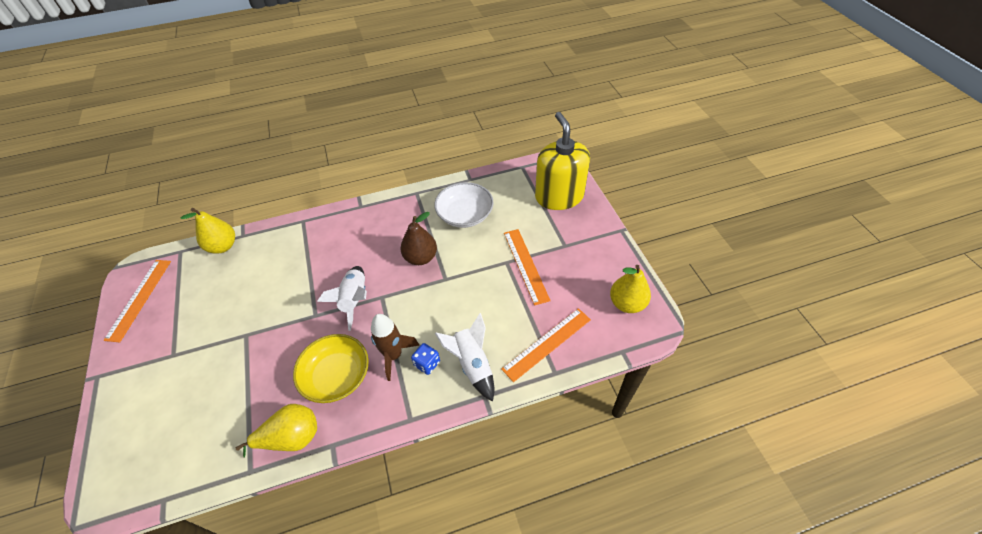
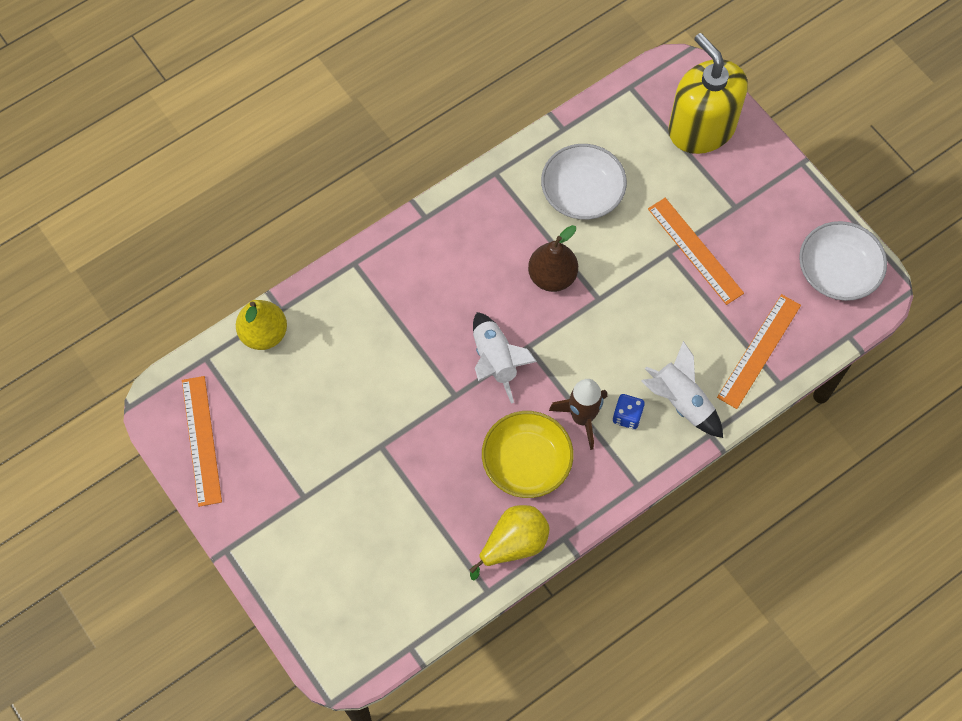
camera: 20 degrees left, 15 degrees up
yellow pear [610,265,651,313] -> white bowl [799,221,887,301]

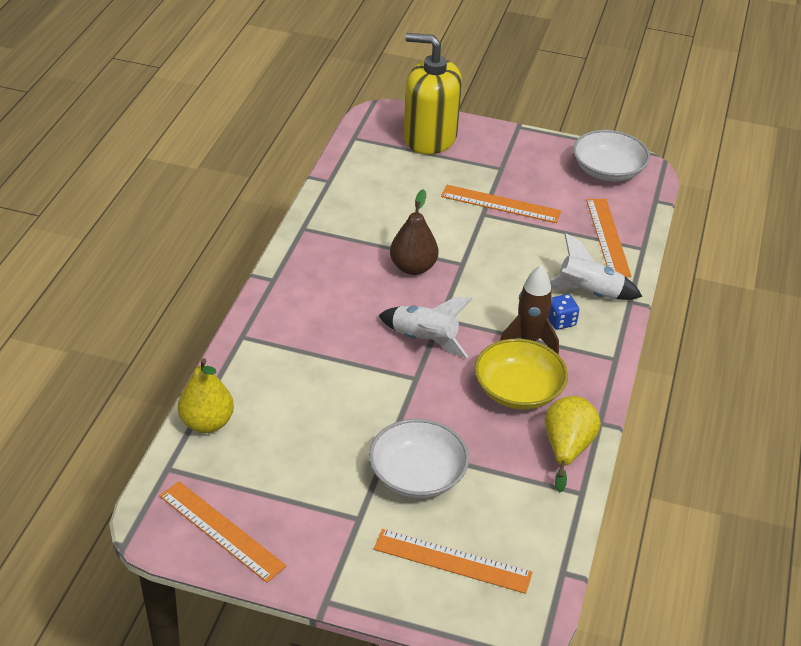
camera: 40 degrees left, 25 degrees down
white bowl [541,144,627,220] -> white bowl moved to [369,419,469,498]
none -> orange ruler [374,529,533,594]

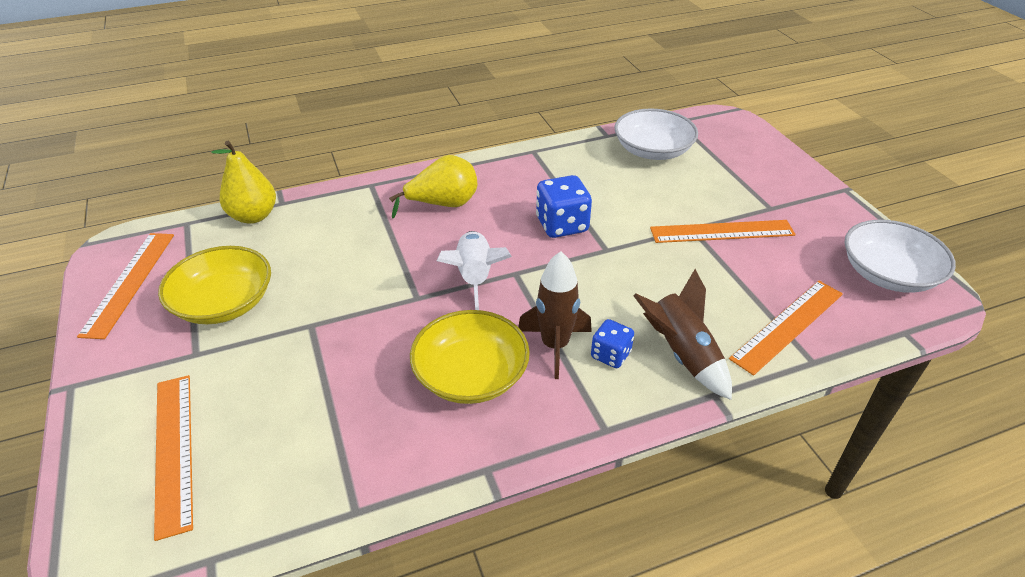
camera: 55 degrees right, 0 degrees up
white bowl [369,419,469,498] -> white bowl moved to [615,108,698,160]
brown pear [390,189,438,275] -> blue dice [536,175,592,238]
yellow soap dispenser [403,33,462,154] -> none
orange ruler [441,185,561,223] -> orange ruler turned 75 degrees counterclockwise [650,220,796,243]
yellow pear [545,396,601,493] -> yellow pear moved to [389,155,477,219]
white rocket [550,233,643,300] -> brown rocket [633,269,732,400]
none -> yellow bowl [158,246,271,324]

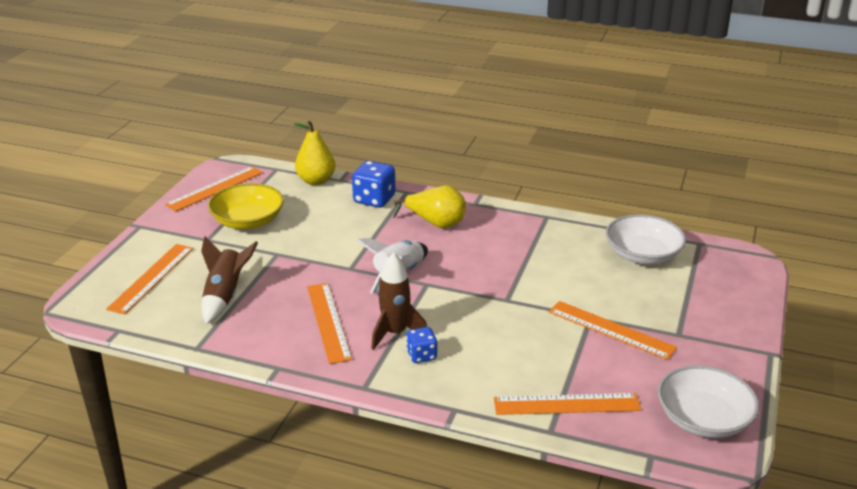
camera: 40 degrees right, 10 degrees down
yellow bowl [410,310,530,404] -> orange ruler [307,283,352,364]
blue dice [536,175,592,238] -> blue dice moved to [352,161,395,208]
brown rocket [633,269,732,400] -> brown rocket moved to [201,236,258,324]

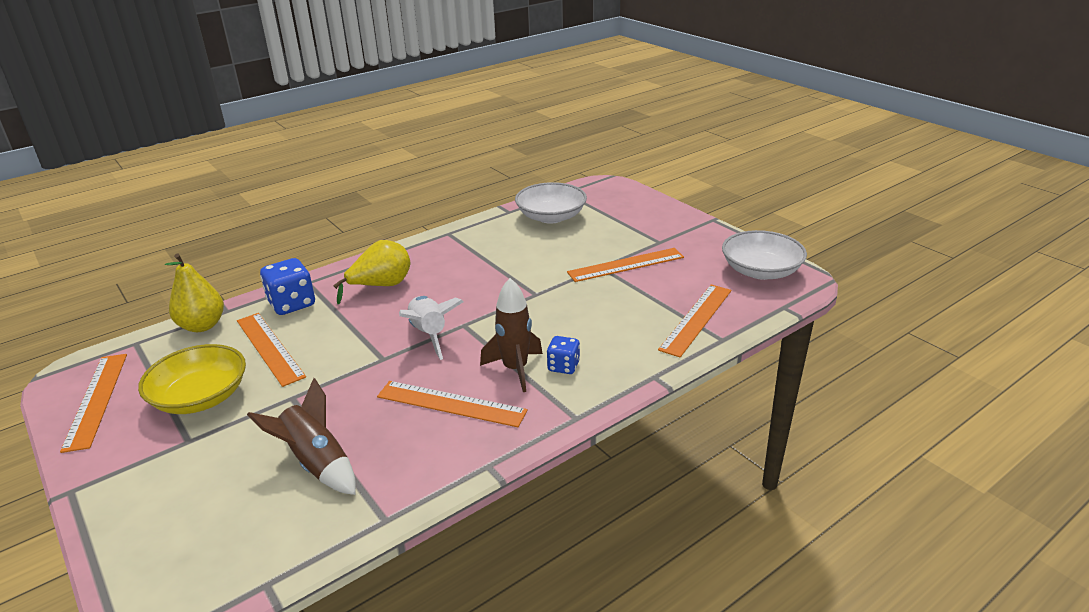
camera: 55 degrees left, 0 degrees up
orange ruler [106,244,193,315] -> orange ruler moved to [237,313,306,387]

